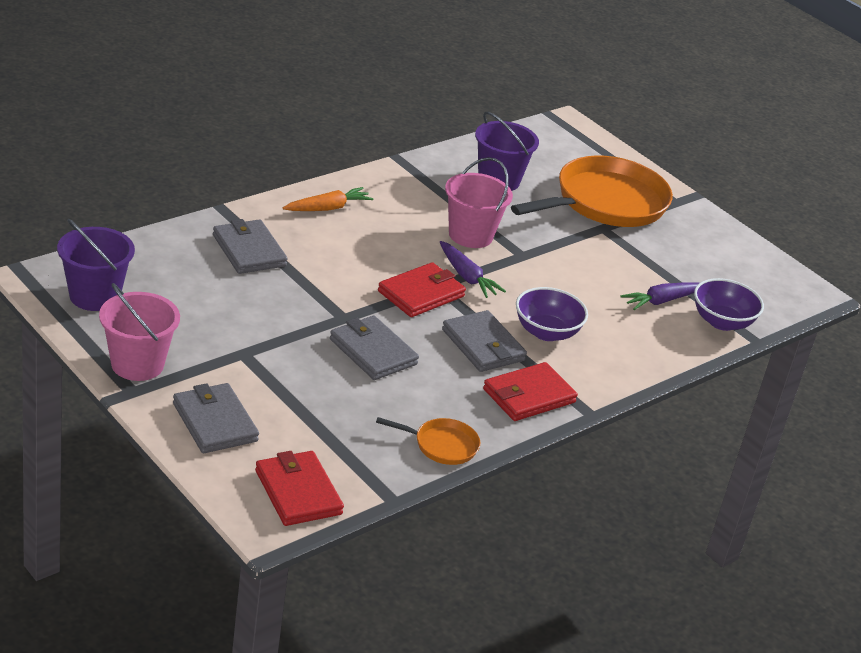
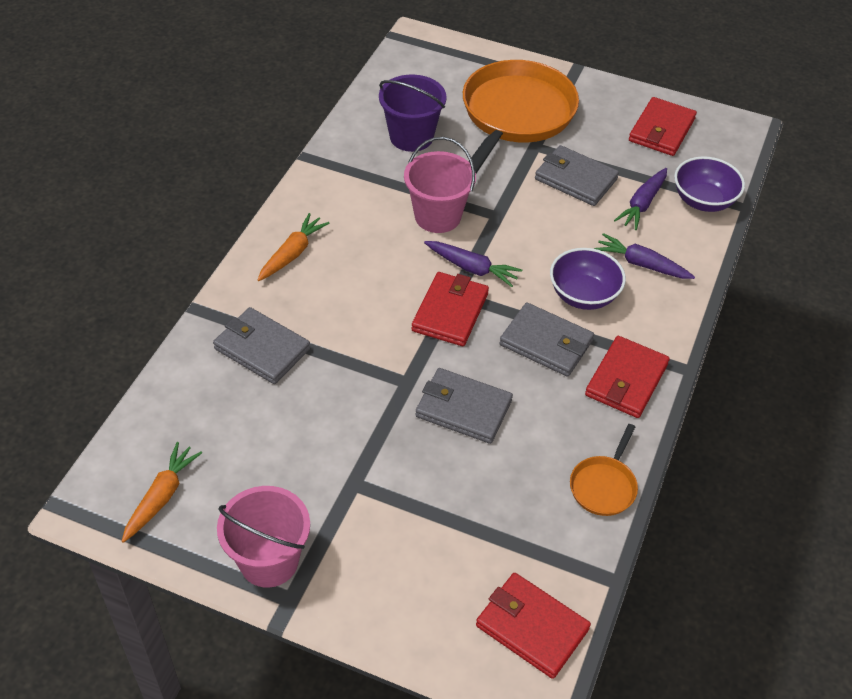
camera: 25 degrees left, 15 degrees up
purple bucket [57,219,135,311] -> orange carrot [122,442,202,543]
grey wallet [173,383,259,453] -> grey wallet moved to [535,145,619,206]
orange pan [376,417,480,465] -> orange pan turned 135 degrees clockwise [570,424,638,516]
none -> purple carrot [594,233,695,279]
none -> red wallet [629,97,697,156]

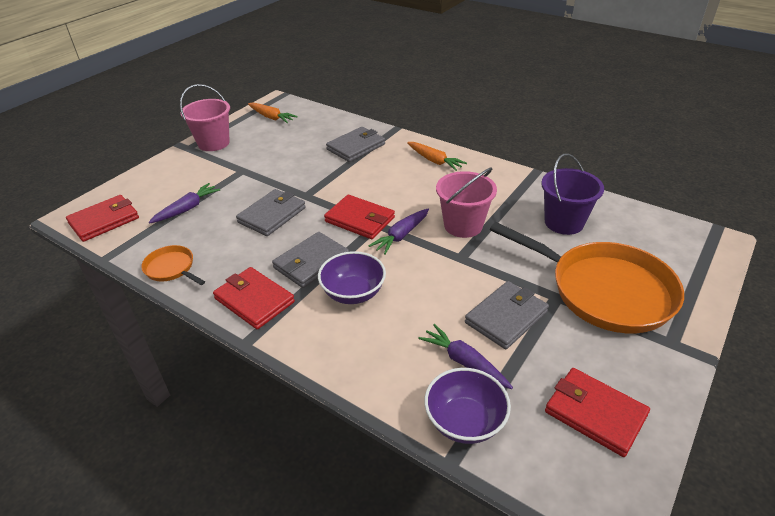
camera: 105 degrees right, 10 degrees down
purple carrot [594,233,695,279] -> purple carrot moved to [149,183,220,223]

